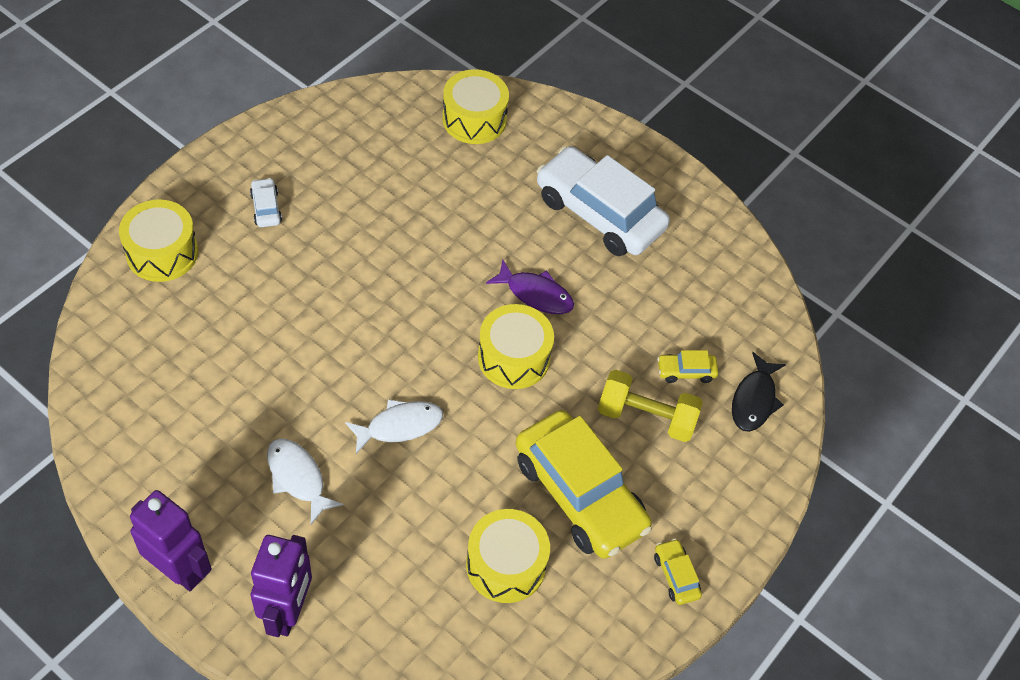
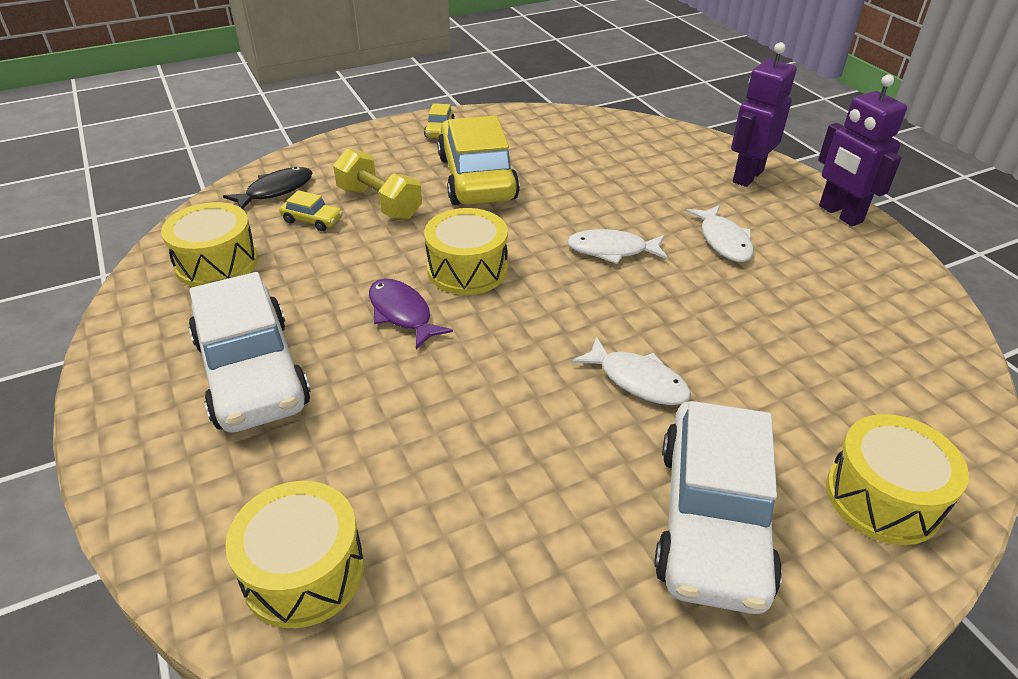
camera: 150 degrees left, 15 degrees down
white car [250,178,282,227] -> white car [654,401,782,614], size x2.45
yellow drum [466,509,550,603] -> yellow drum moved to [161,202,258,287]
none -> white fish [572,336,691,405]

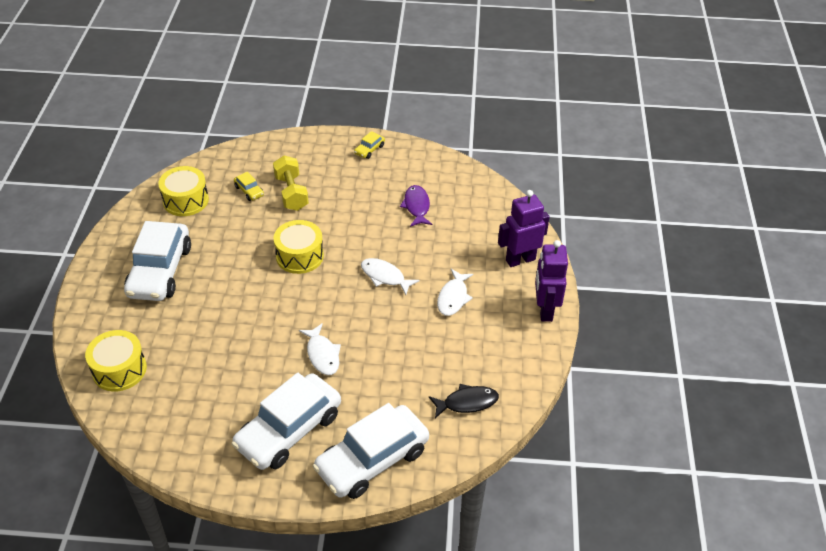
camera: 30 degrees right, 5 degrees up
black fish [223,167,313,209] -> black fish moved to [429,384,499,418]
purple fish [369,279,453,349] -> purple fish moved to [400,185,432,227]
yellow car [437,116,520,205] -> none
yellow drum [826,414,969,545] -> white car [313,403,429,499]

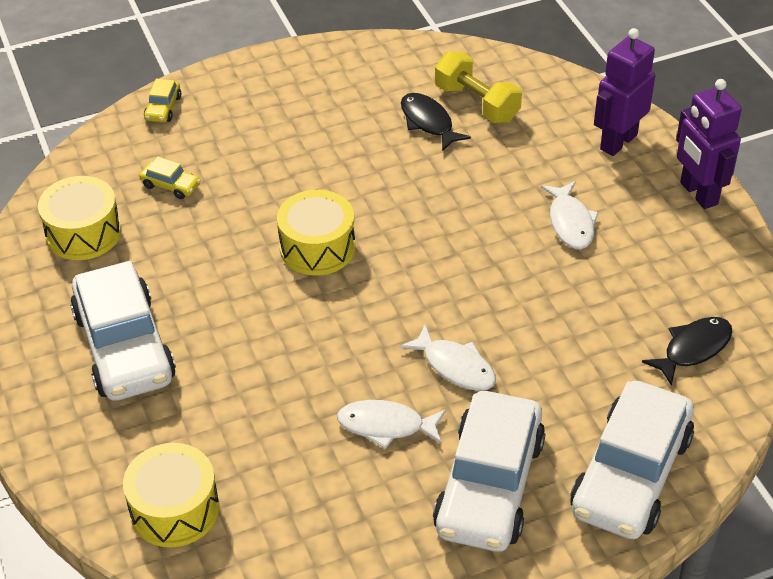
camera: 25 degrees left, 0 degrees up
yellow dumbbell [273,156,309,211] -> yellow dumbbell moved to [435,51,522,123]
yellow car [354,131,385,159] -> yellow car moved to [144,79,181,123]
white fish [361,258,419,295] -> white fish moved to [337,400,446,449]
purple fish [400,185,432,227] -> black fish [401,93,471,151]

